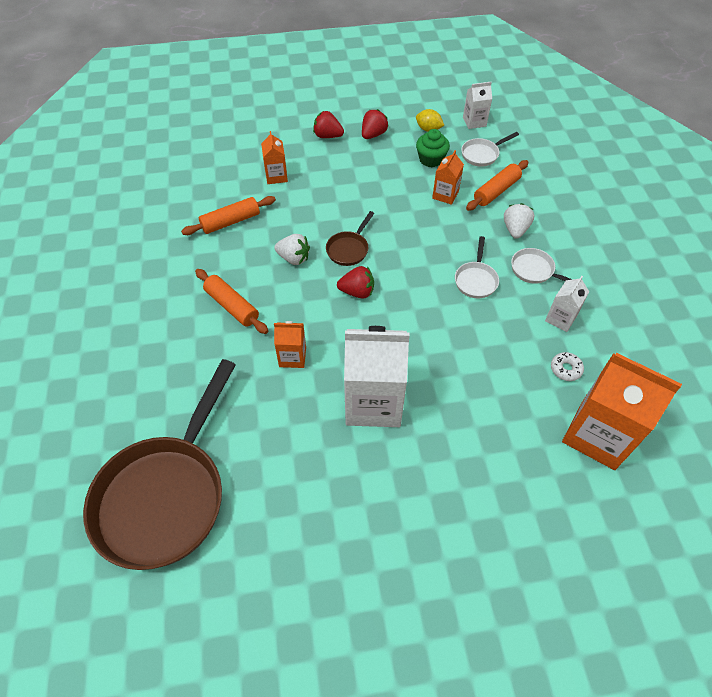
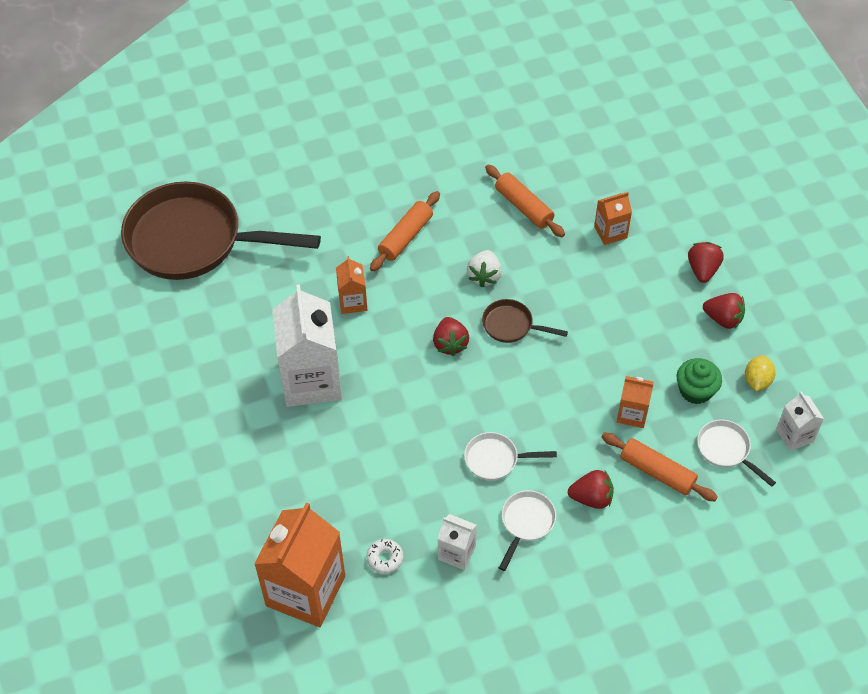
camera: 80 degrees right, 0 degrees up
white strawberry [504,203,534,239] -> red strawberry [568,470,614,509]

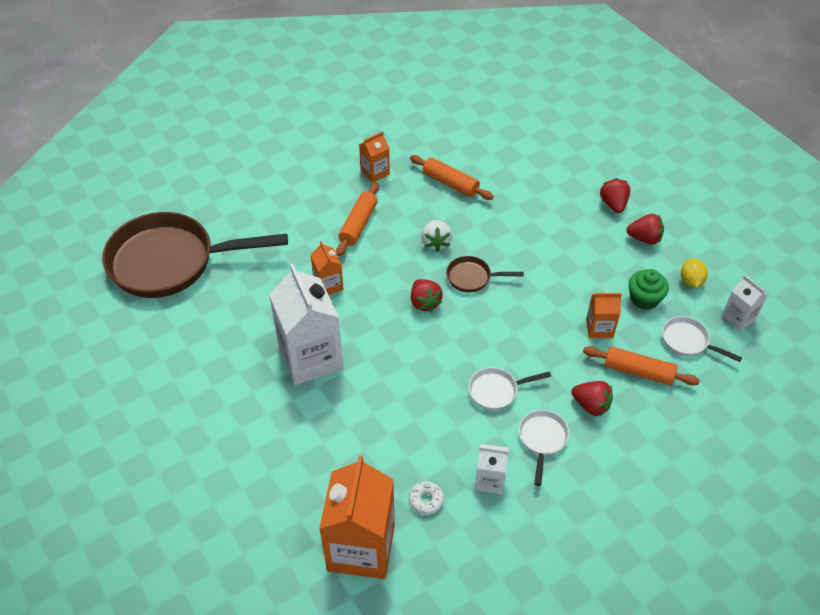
camera: 15 degrees left, 5 degrees down
red strawberry [568,470,614,509] -> red strawberry turned 45 degrees clockwise [571,381,613,416]
orange carton [594,192,632,245] -> orange carton moved to [359,131,390,183]

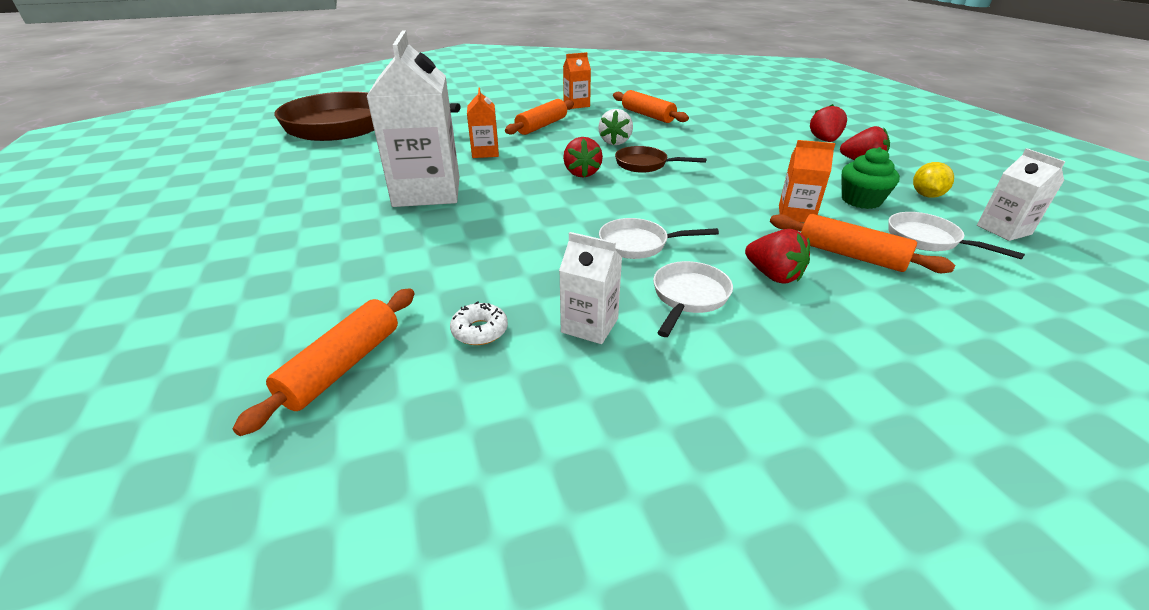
camera: 15 degrees right, 15 degrees down
orange carton [319,456,395,579] -> orange rolling pin [232,288,415,436]

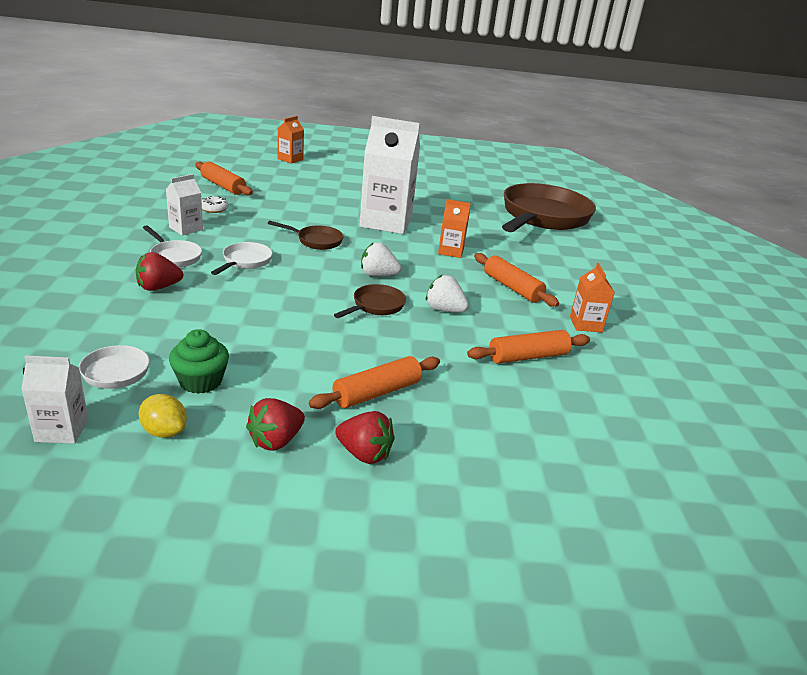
camera: 105 degrees right, 5 degrees down
red strawberry [563,137,603,177] -> white strawberry [361,242,401,276]
orange rolling pin [770,214,955,273] -> orange rolling pin moved to [309,356,440,409]
orange carton [779,140,835,223] -> orange carton moved to [278,116,304,164]
none -> brown pan [268,221,343,250]

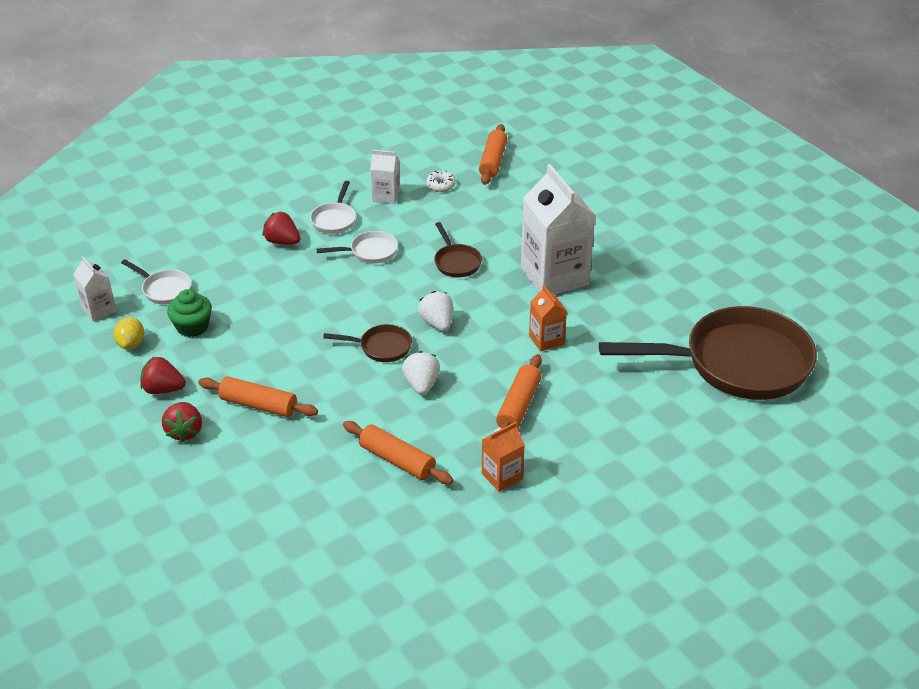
camera: 60 degrees right, 10 degrees up
orange carton [278,116,304,164] -> none

